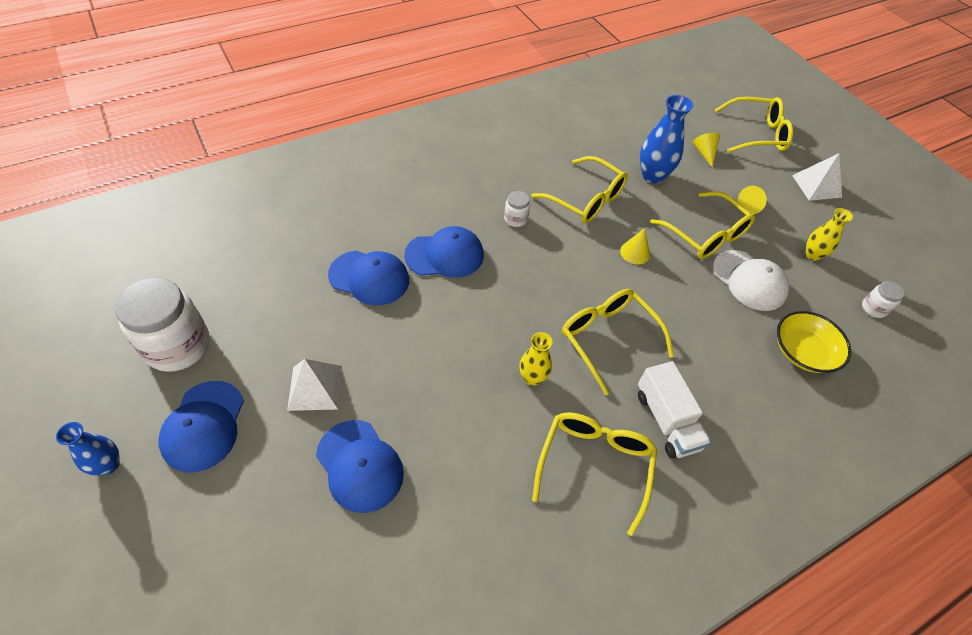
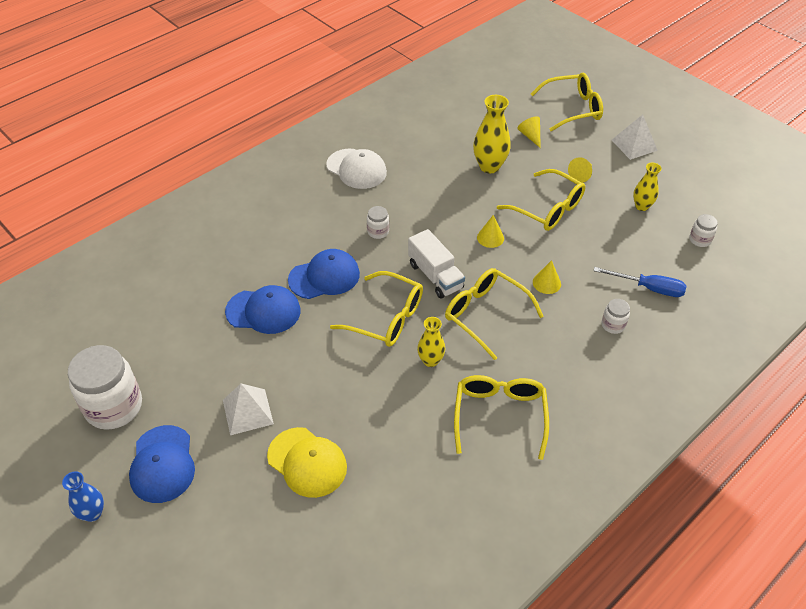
camera: 10 degrees left, 5 degrees down
blue cap [316,420,404,513] -> yellow cap [267,427,347,498]
yellow glasses [531,156,628,224] -> yellow glasses moved to [330,271,423,347]
white truck [638,361,711,459] -> white truck moved to [408,229,465,299]
blue vase [640,95,694,184] -> yellow vase [473,95,511,173]
white cap [713,250,789,311] -> white cap moved to [326,149,387,189]
yellow bowl [777,311,851,373] -> blue screwdriver [594,267,686,297]
none -> yellow cone [533,260,561,294]
none -> white jar [602,299,630,334]

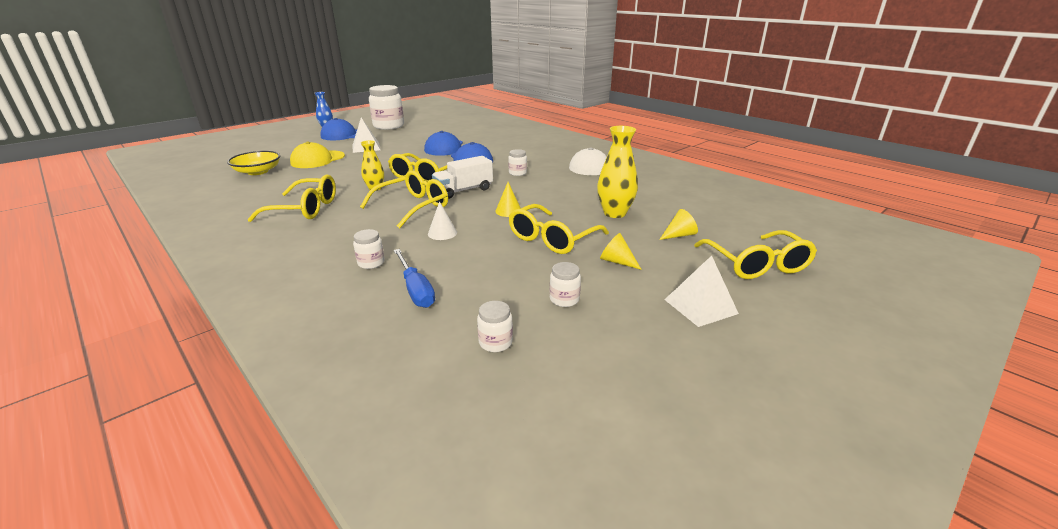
camera: 90 degrees right, 20 degrees down
yellow cone [533,260,561,294] -> white cone [428,201,457,240]
blue screwdriver [594,267,686,297] -> blue screwdriver turned 45 degrees counterclockwise [394,249,435,308]
yellow vase [633,163,662,211] -> white jar [550,262,581,307]
none -> yellow bowl [227,151,280,175]

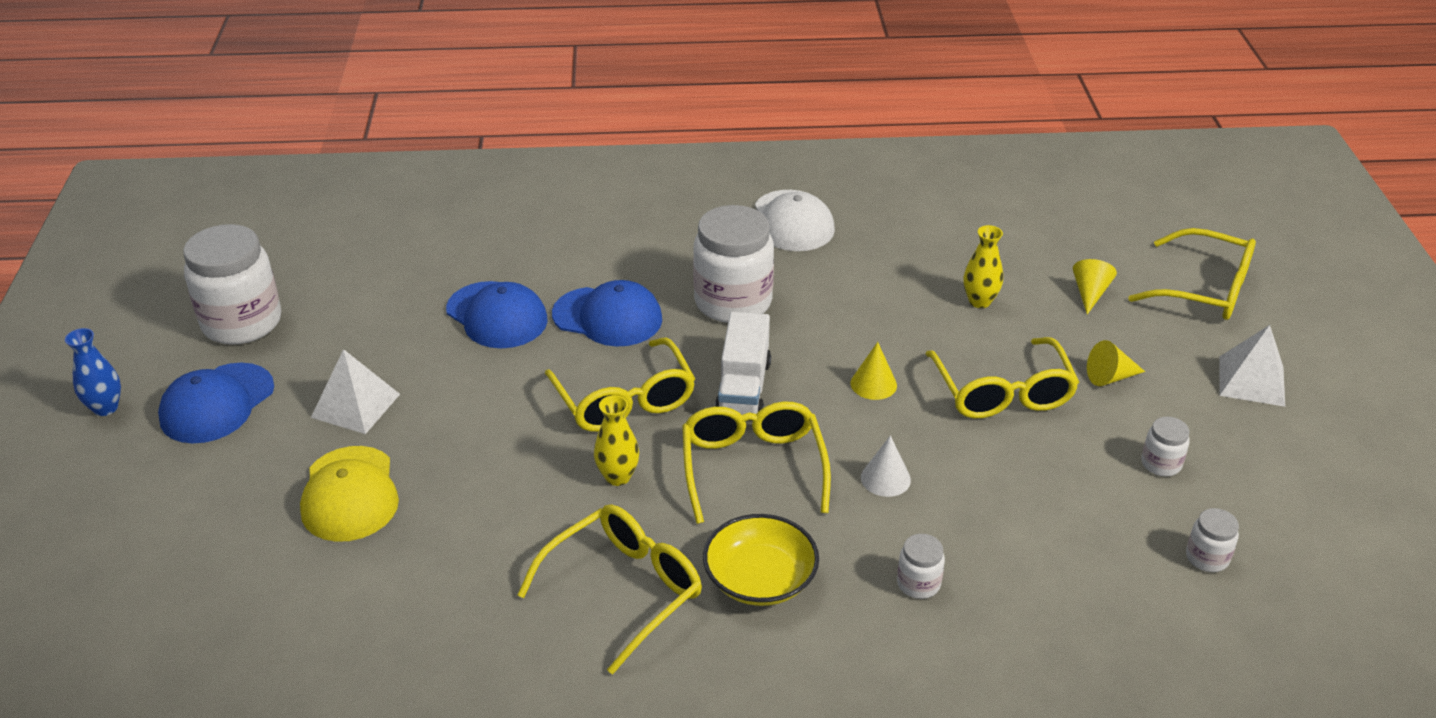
camera: 50 degrees left, 10 degrees up
yellow bowl [227,151,280,175] -> yellow bowl moved to [703,514,819,606]
blue screwdriver [394,249,435,308] -> none
white jar [508,149,527,176] -> white jar [693,205,774,323], size x2.21
yellow vase [597,126,638,218] -> yellow vase [963,225,1003,308], size x0.62

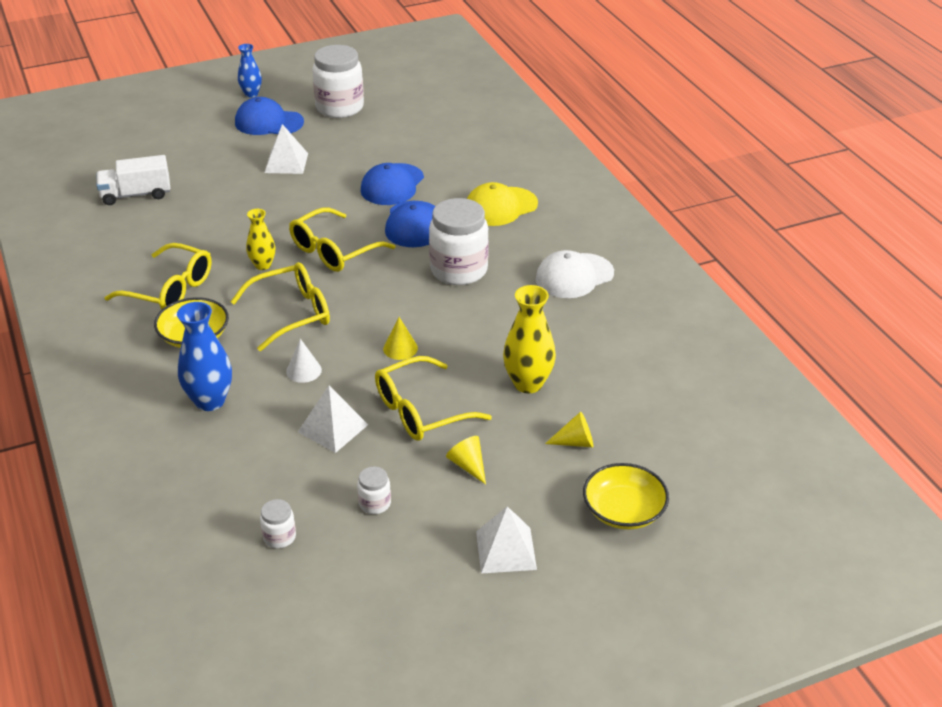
camera: 70 degrees right, 0 degrees up
yellow cap [300,446,399,542] -> yellow cap moved to [467,182,538,226]
white truck [715,311,771,415] -> white truck moved to [96,155,170,205]
white jar [897,534,945,599] -> blue vase [177,302,232,411]
yellow vase [963,225,1003,308] -> yellow vase [503,285,556,393], size x1.61
yellow glasses [1128,228,1256,320] -> yellow bowl [583,463,669,530]
none -> white pyramid [298,386,368,453]

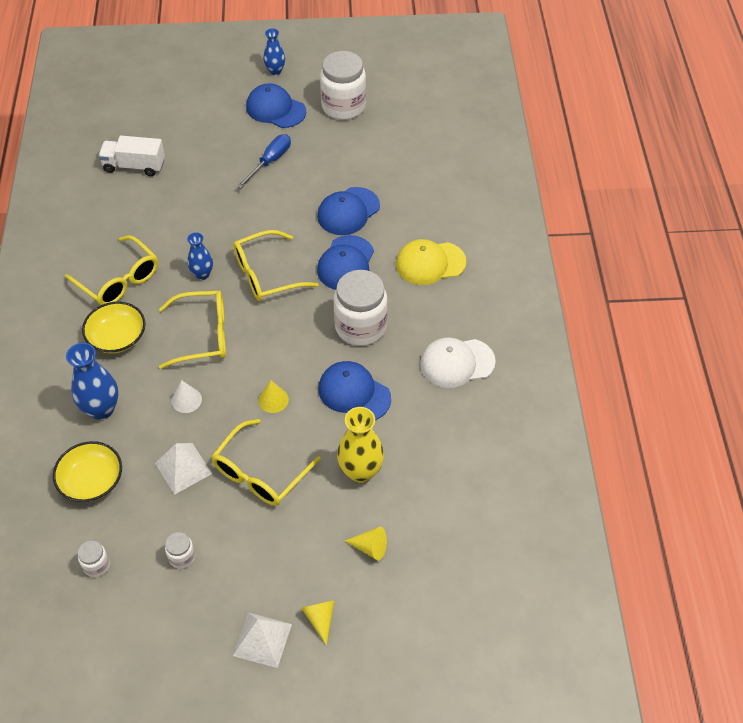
camera: 20 degrees right, 15 degrees up
yellow vase [246,209,275,270] -> blue vase [187,232,213,280]
white pyramid [265,124,308,174] -> blue screwdriver [237,134,291,188]
yellow glasses [375,356,492,441] -> yellow glasses turned 45 degrees counterclockwise [211,419,321,506]
yellow cone [446,436,486,484] -> yellow cone moved to [301,600,335,645]
yellow bowl [583,463,669,530] -> yellow bowl moved to [53,441,122,502]
none -> blue cap [319,361,391,420]

